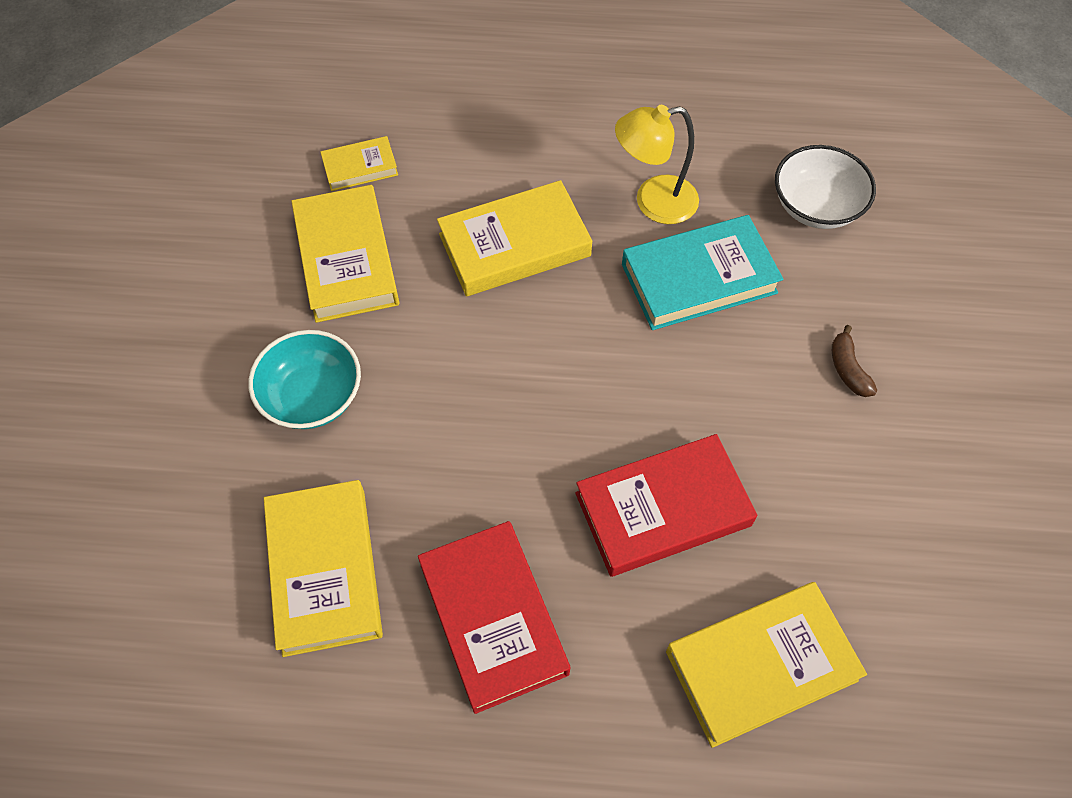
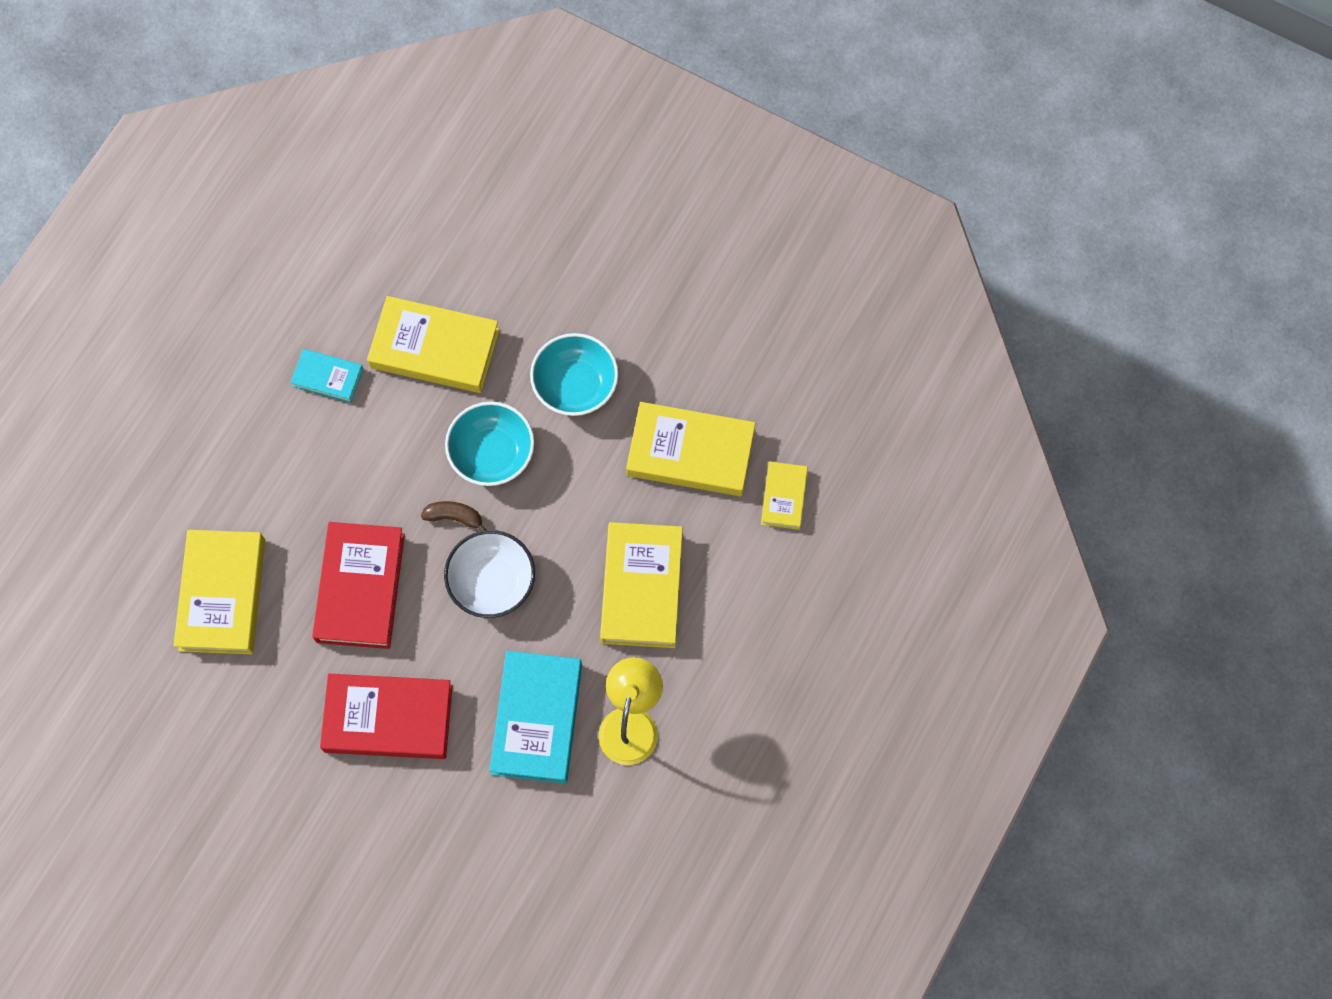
camera: 115 degrees right, 10 degrees up
red book [418,521,570,714] -> red book moved to [320,674,453,759]
white bowl [775,145,876,229] -> white bowl moved to [444,530,535,618]
brown banana [832,325,877,397] -> brown banana moved to [421,501,486,531]
none -> turquoise book [290,349,364,403]
none -> turquoise bowl [445,402,534,486]

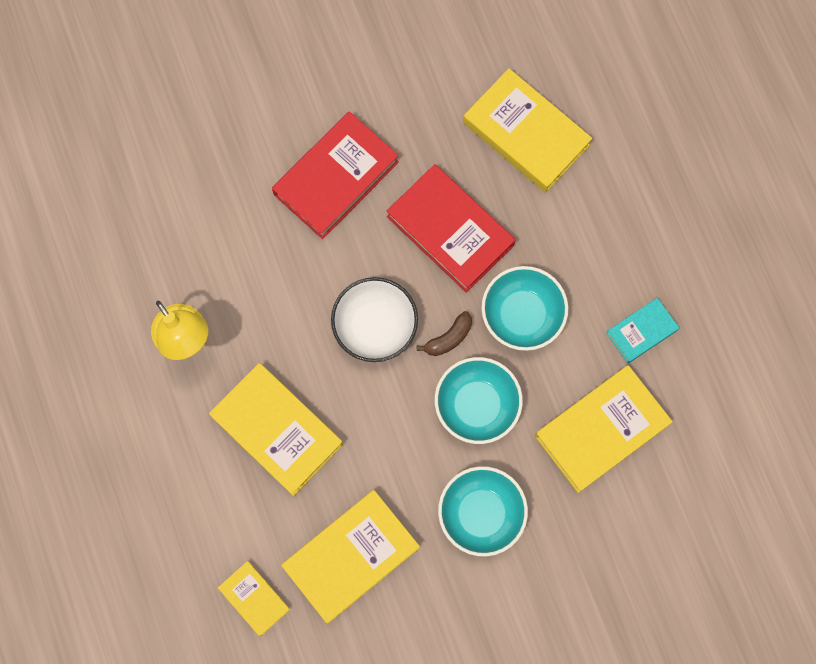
camera: 130 degrees right, 5 degrees up
turquoise book [489,651,582,784] -> none
none -> turquoise bowl [481,266,568,351]

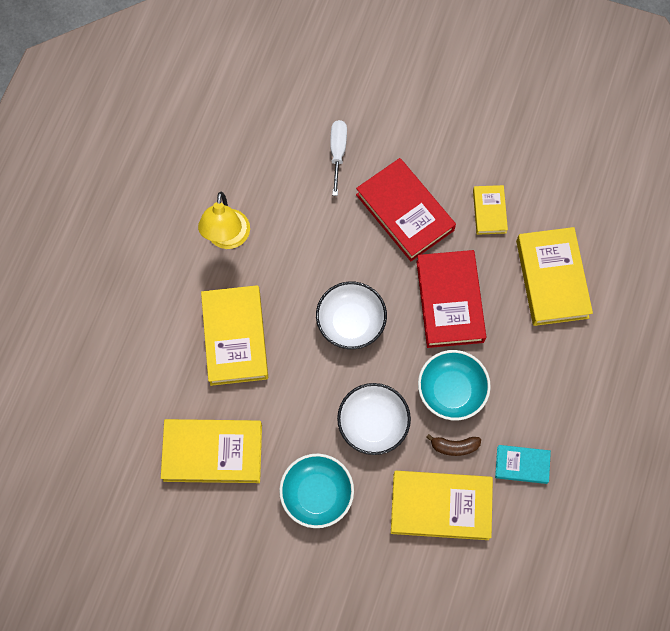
camera: 40 degrees right, 5 degrees down
yellow book [218,561,290,636] -> yellow book moved to [473,185,508,235]
red book [272,111,399,239] -> red book turned 60 degrees clockwise [356,158,456,261]
brown banana [417,311,472,356] -> brown banana moved to [426,434,481,456]
turquoise bowl [435,357,523,444] -> white bowl [337,383,411,455]
none -> white screwdriver [330,120,347,196]

